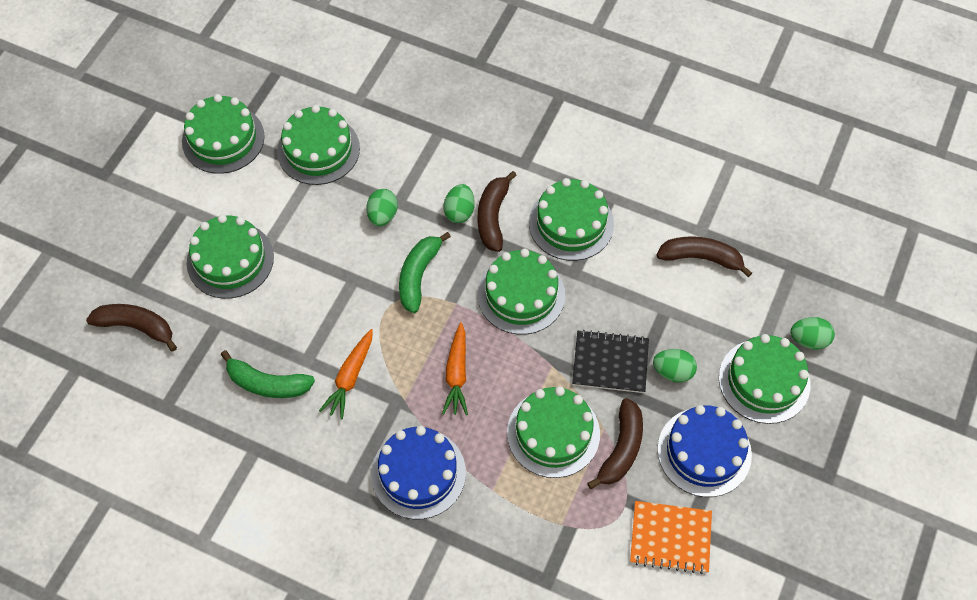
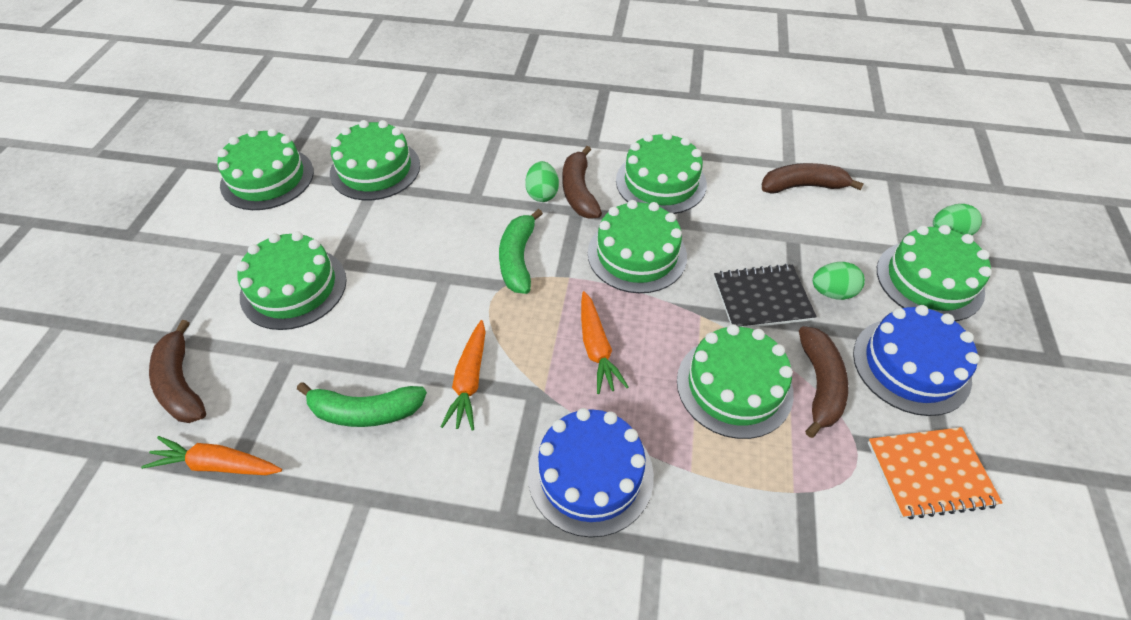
camera: 15 degrees left, 10 degrees down
brown banana [86,304,177,352] -> brown banana turned 120 degrees counterclockwise [149,320,206,423]
green egg [366,189,398,226] -> none
none -> orange carrot [141,436,282,475]

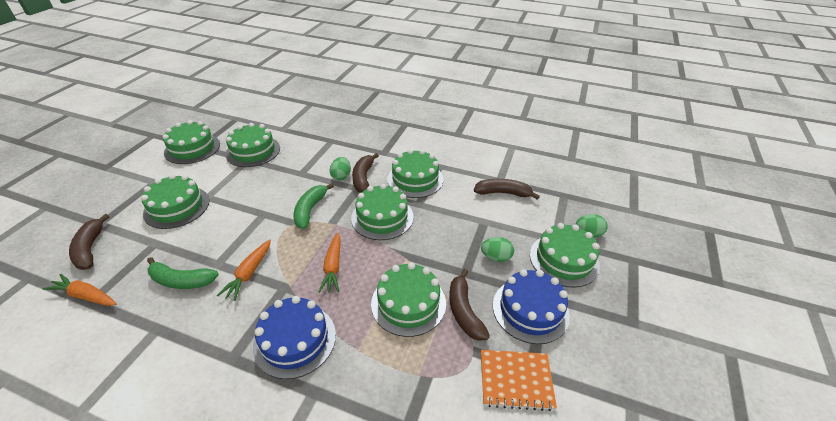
camera: 10 degrees right, 10 degrees down
black notebook [714,264,817,328] -> none
brown banana [799,326,848,438] -> brown banana turned 150 degrees clockwise [449,269,490,341]

